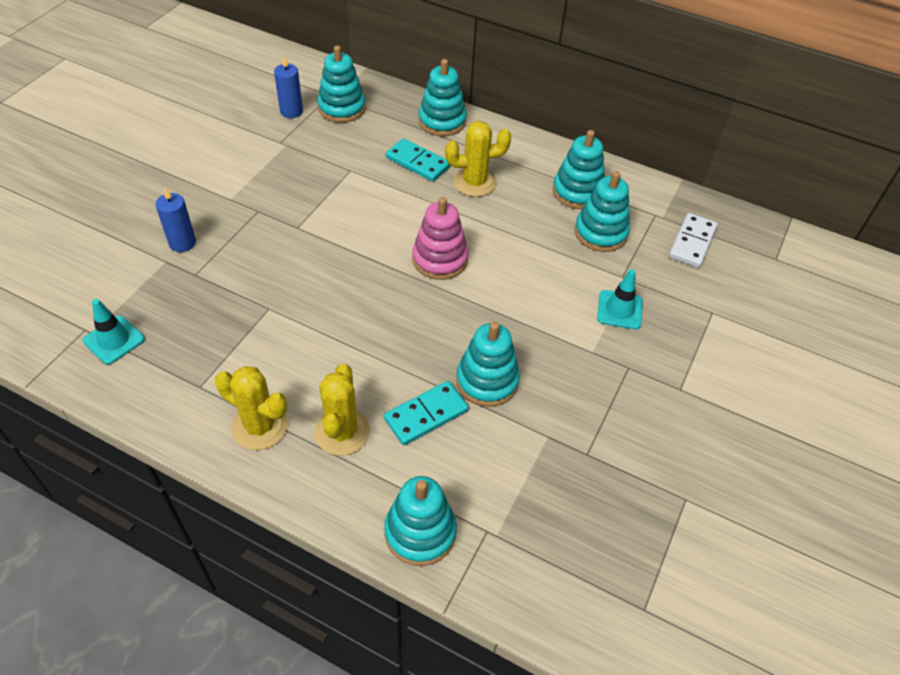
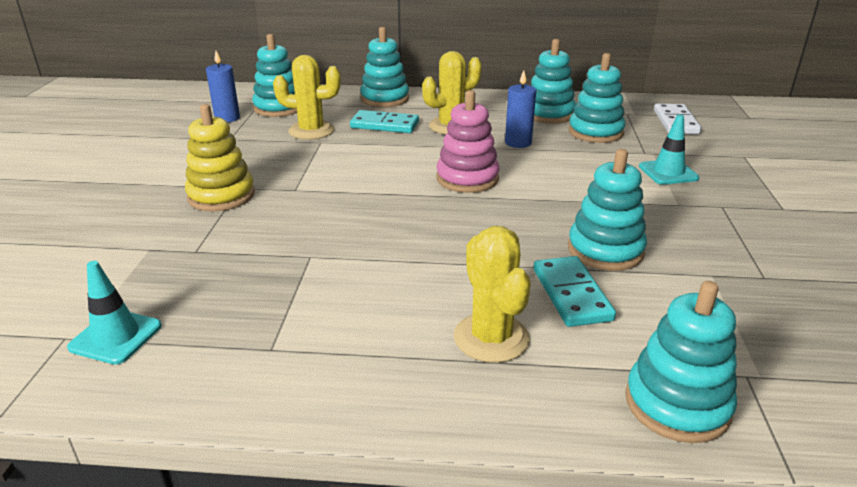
camera: 20 degrees left, 20 degrees down
blue candle [156,188,196,252] -> blue candle moved to [505,70,536,148]
yellow cactus [215,366,288,450] -> yellow cactus moved to [273,55,341,140]
turquoise domino [384,381,468,445] -> turquoise domino turned 45 degrees counterclockwise [533,256,616,327]
none -> yellow stacking toy [185,104,255,211]

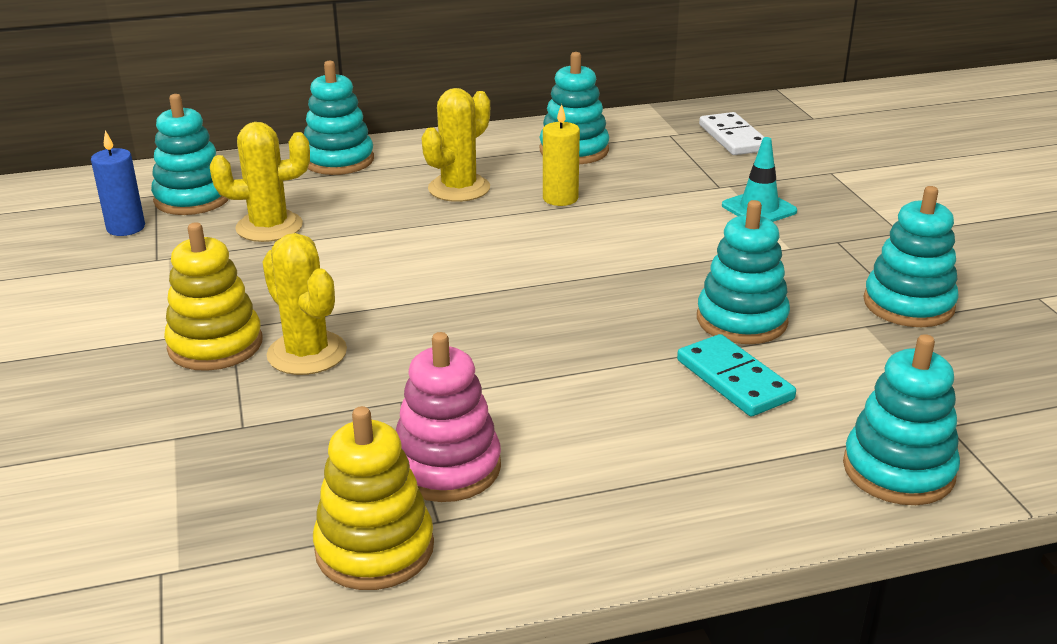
camera: 20 degrees left, 0 degrees up
turquoise traffic cone [67,261,162,364] -> none
turquoise domino [350,110,419,133] -> none
pink stacking toy [436,90,500,193] -> pink stacking toy moved to [396,332,501,502]
yellow cactus [454,226,531,363] -> yellow cactus moved to [262,233,347,375]
blue candle [505,70,536,148] -> yellow candle [543,104,580,206]
turquoise stacking toy [569,53,626,143] -> turquoise stacking toy moved to [863,186,959,327]
none -> yellow stacking toy [313,406,434,590]

